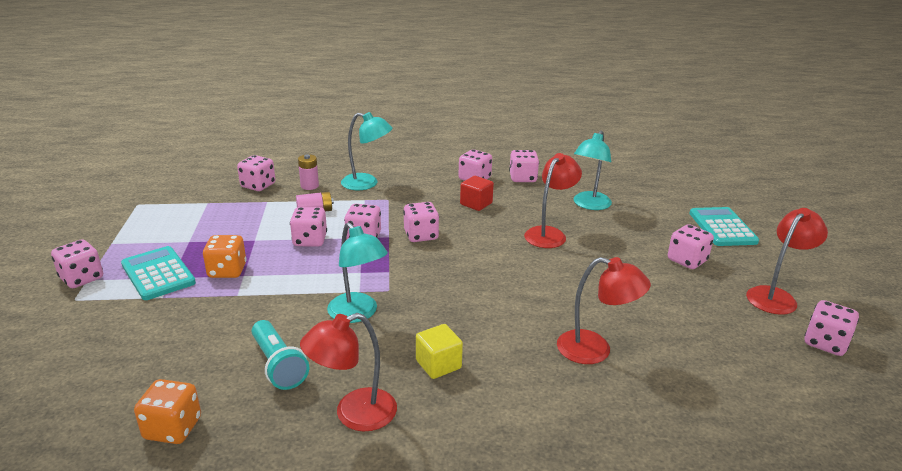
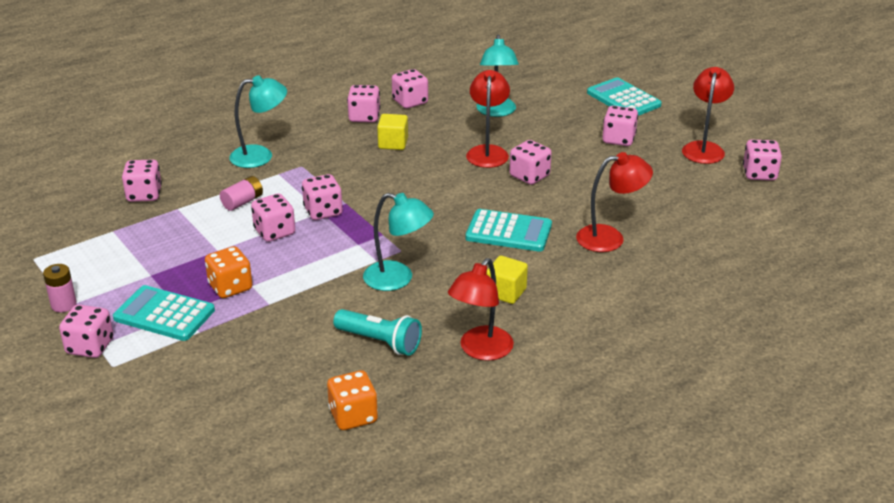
camera: 30 degrees left, 5 degrees up
pink battery [298,154,319,190] -> pink battery moved to [43,264,77,312]
pink dice [403,202,439,242] -> pink dice moved to [509,140,552,185]
red cube [460,176,494,211] -> yellow cube [377,114,408,150]
none -> turquoise calculator [466,209,552,252]

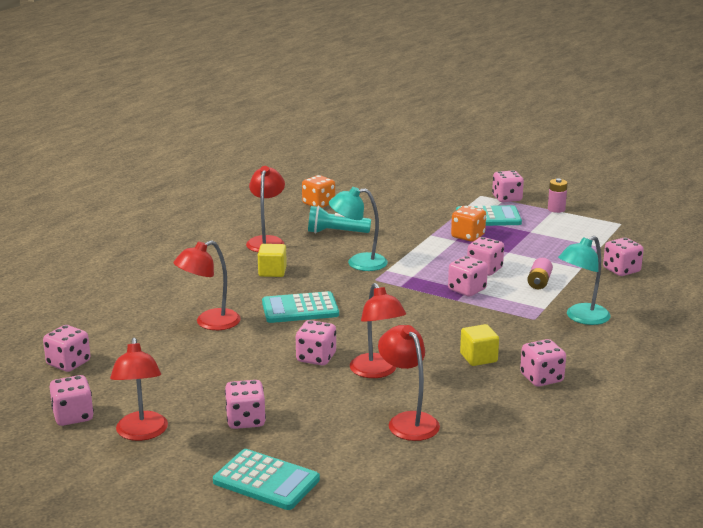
camera: 155 degrees right, 10 degrees down
pink dice [392,69,428,109] -> pink dice moved to [43,325,90,372]
turquoise lamp [476,34,519,117] -> red lamp [378,325,440,441]

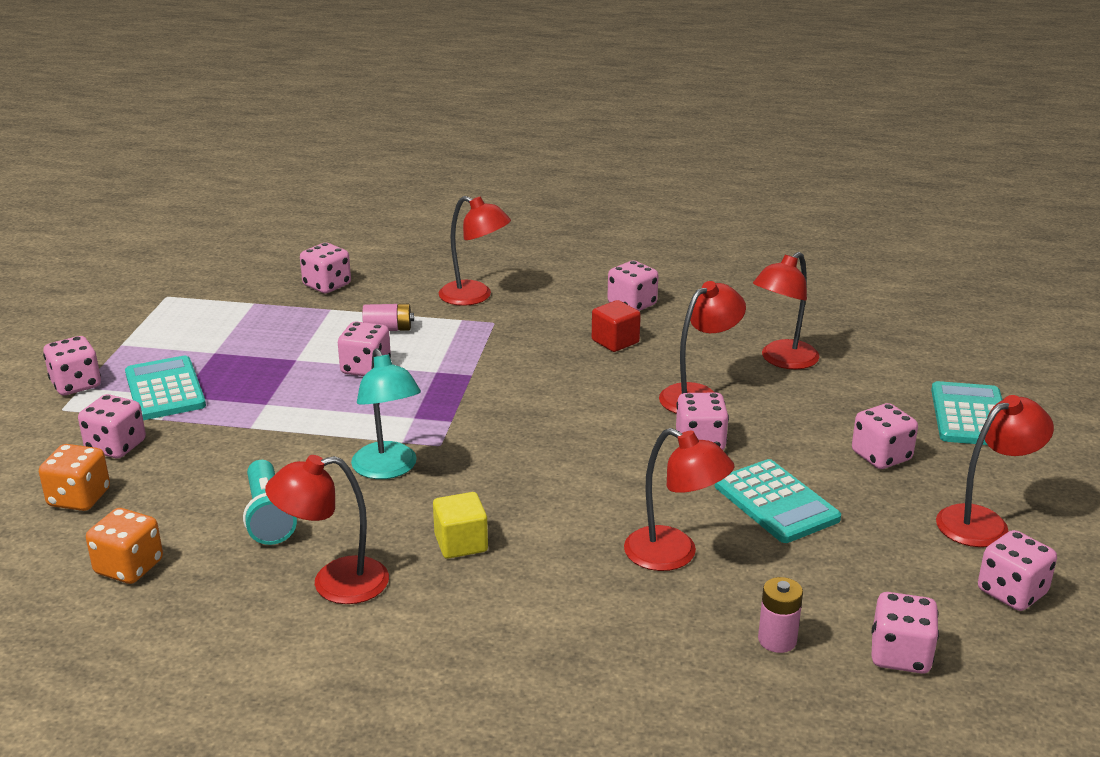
camera: 110 degrees left, 5 degrees up
turquoise calculator [262,291,339,323] -> turquoise calculator moved to [715,459,841,543]
pink dice [448,256,488,297] -> pink dice moved to [78,394,146,458]
orange dice [451,206,486,242] -> orange dice moved to [39,444,110,511]
yellow cube [460,324,499,366] -> red cube [592,300,641,352]
pink battery [548,178,568,213] -> pink battery moved to [758,577,803,653]
turquoise lamp [558,236,611,325] -> red lamp [439,196,511,306]

